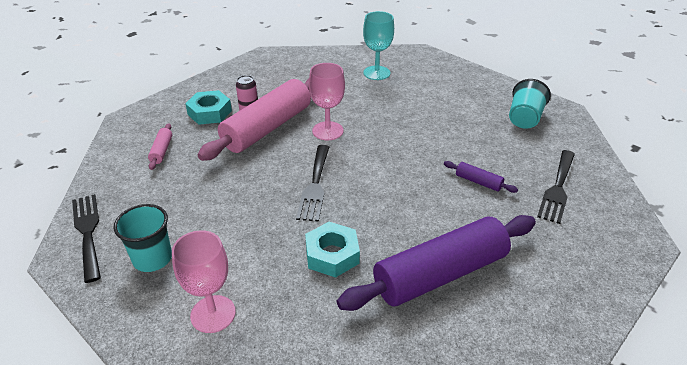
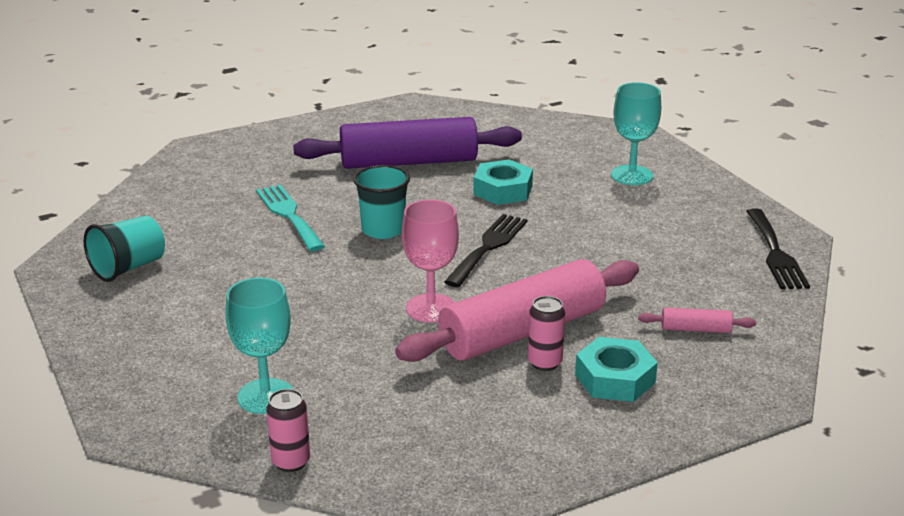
camera: 160 degrees left, 10 degrees down
turquoise cup [114,204,172,272] -> turquoise cup moved to [353,165,410,239]
pink rolling pin [148,123,172,170] -> pink rolling pin turned 75 degrees clockwise [638,307,756,333]
pink goblet [172,230,236,333] -> turquoise goblet [611,82,661,185]
purple rolling pin [444,161,518,193] -> turquoise fork [256,184,325,251]
black fork [537,150,575,224] -> none
none -> pink can [266,389,310,472]

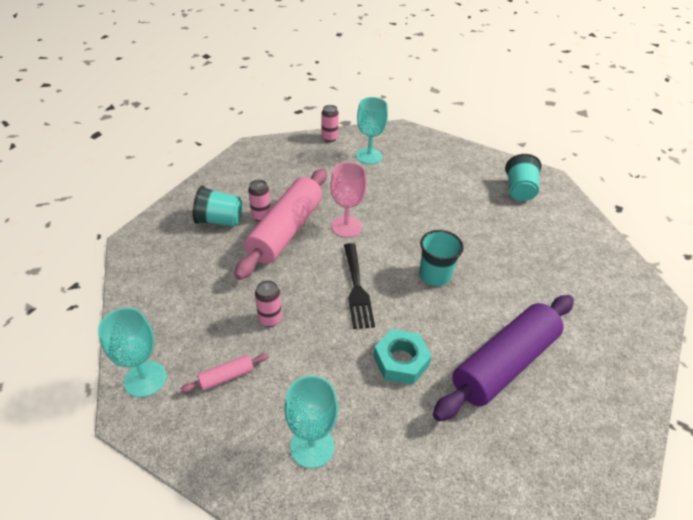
camera: 145 degrees right, 15 degrees up
turquoise fork [256,184,325,251] -> none
turquoise nut [575,337,658,402] -> turquoise cup [193,186,243,227]
pink rolling pin [638,307,756,333] -> pink rolling pin moved to [180,353,269,393]
black fork [746,208,810,289] -> turquoise goblet [98,308,166,397]
none -> pink can [255,280,282,327]

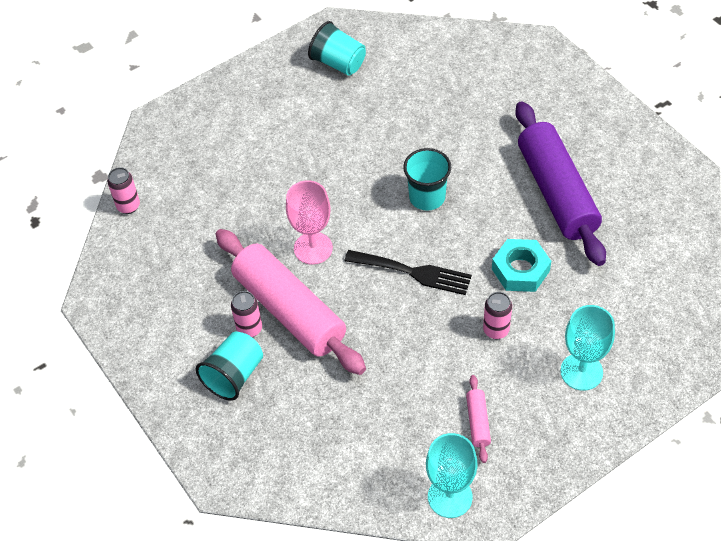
camera: 60 degrees left, 10 degrees up
pink can [255,280,282,327] -> pink can moved to [483,292,512,339]
turquoise goblet [356,97,388,164] -> none

